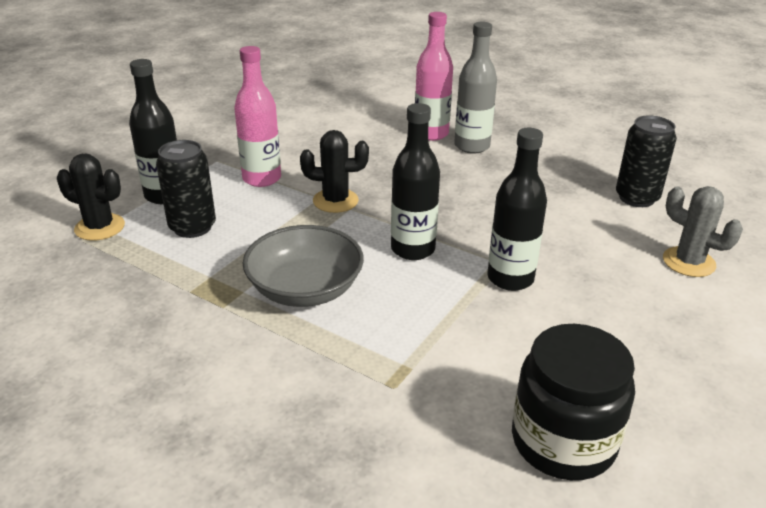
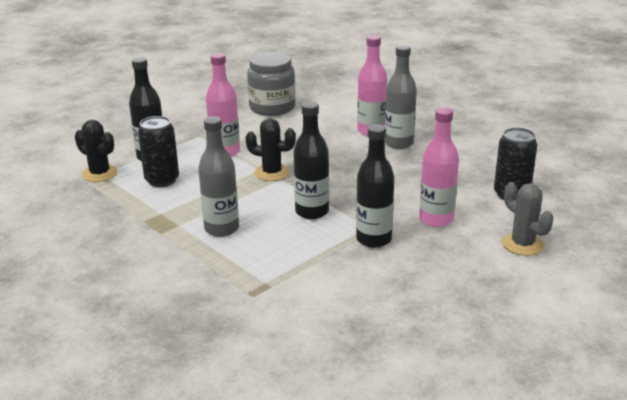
camera: 15 degrees right, 5 degrees down
grey bowl [242,225,364,307] -> grey bottle [198,116,239,237]
black jar [512,324,635,480] -> none
none -> grey jar [247,52,295,116]
none -> pink bottle [419,107,459,227]

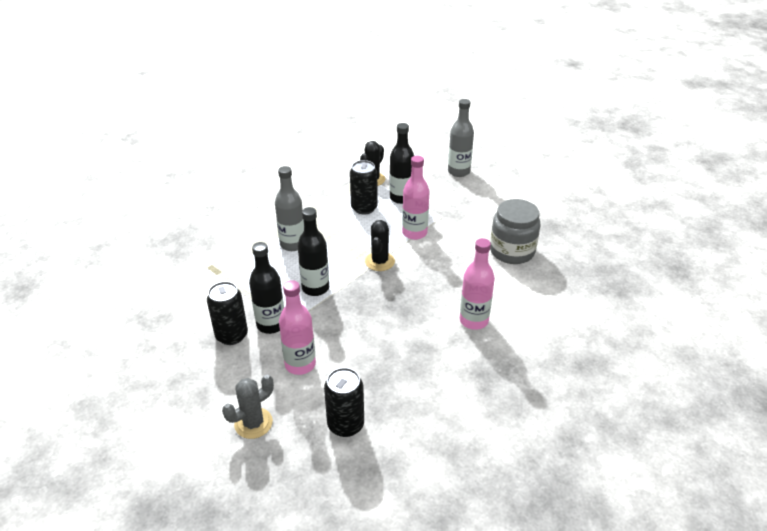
camera: 85 degrees right, 10 degrees up
grey bottle [385,45,417,149] -> grey bottle moved to [448,99,474,177]
none -> black can [207,281,248,345]

